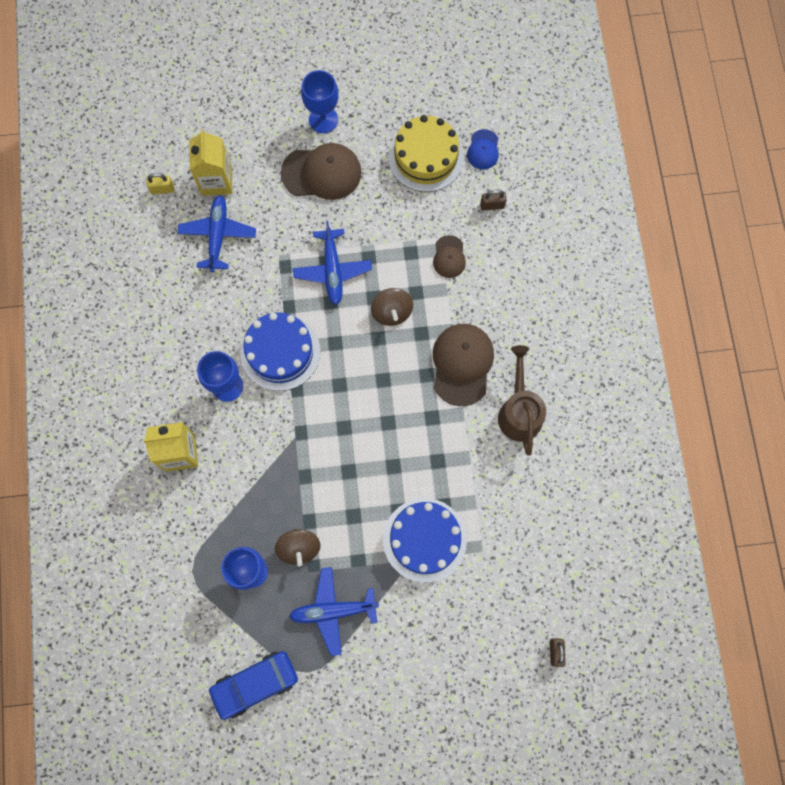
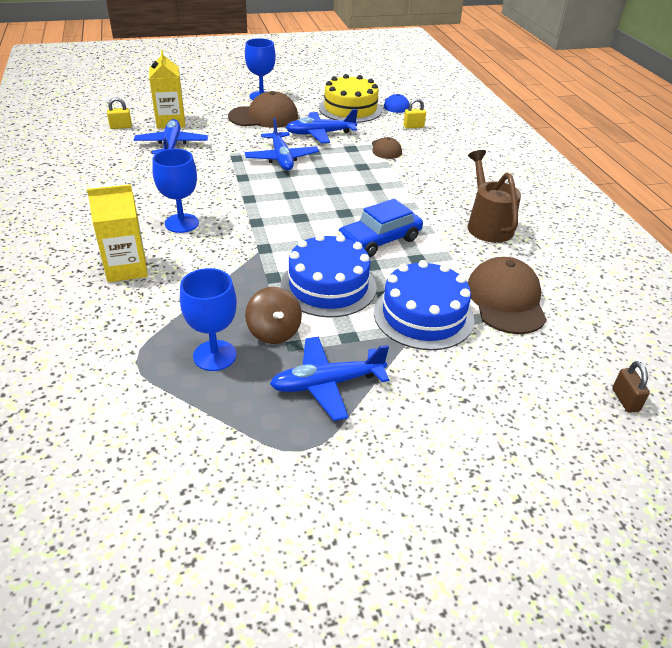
camera: 10 degrees left, 35 degrees down
blue car [208,651,298,720] -> blue car moved to [337,198,423,257]
blue cake [240,312,320,391] -> blue cake moved to [281,234,376,317]
brown spinning top [371,288,413,326] -> none
brown cap [433,324,494,406] -> brown cap moved to [468,257,547,334]
brown padlock [481,190,506,210] -> yellow padlock [403,98,426,128]
none -> blue plane [286,109,358,143]

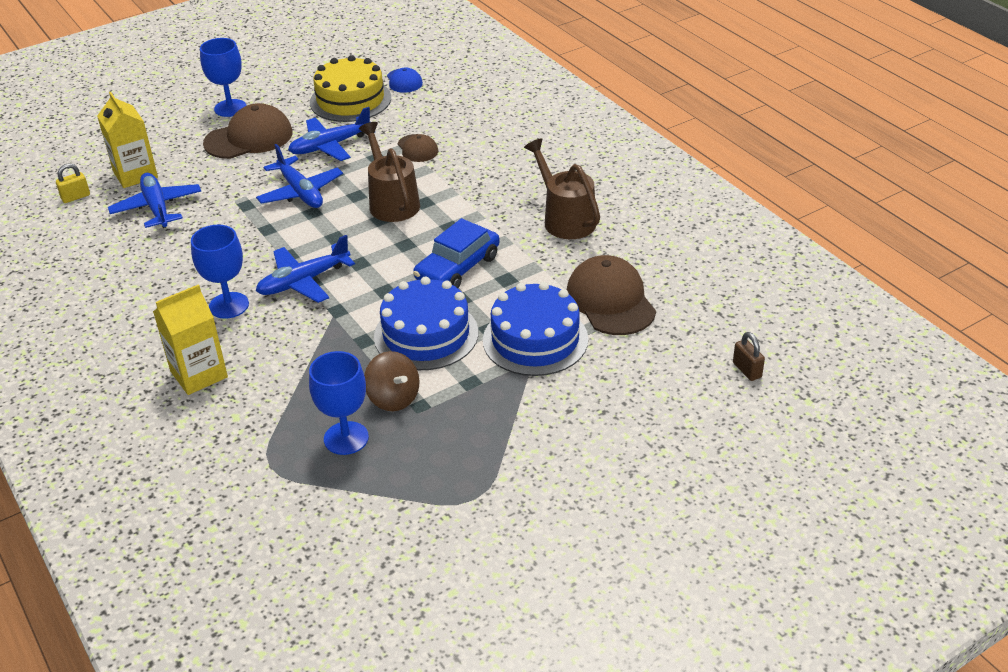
camera: 15 degrees left, 0 degrees up
blue plane [270,336,389,421] -> blue plane moved to [256,235,355,303]
yellow padlock [403,98,426,128] -> none
none -> brown watering can [359,122,420,222]

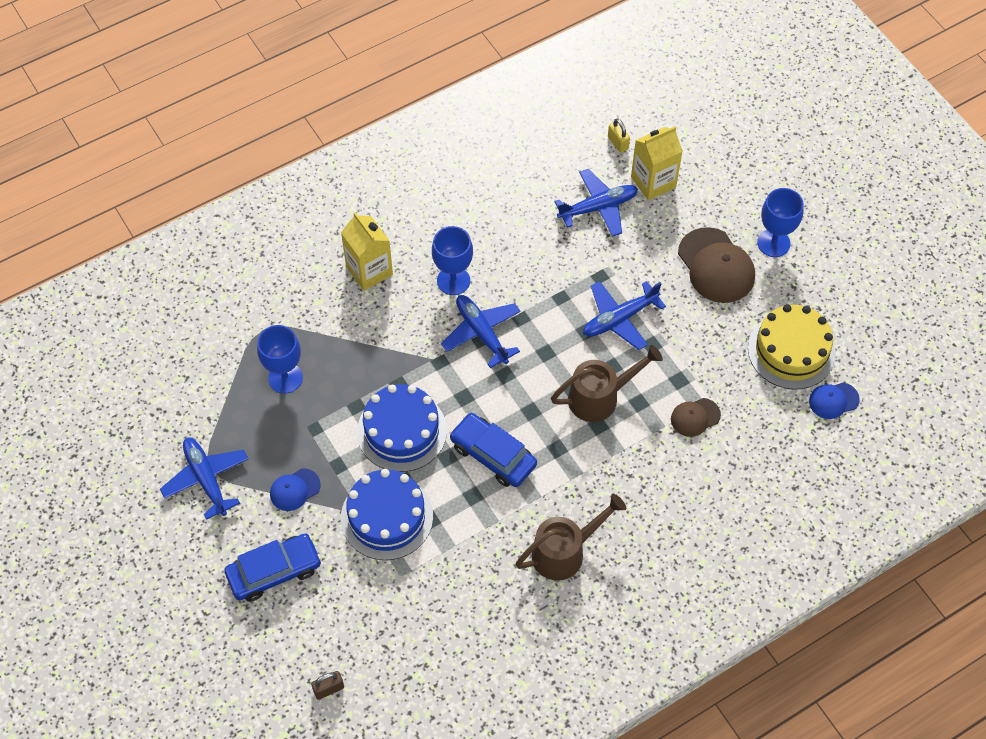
camera: 90 degrees right, 20 degrees up
blue plane [288,107,375,161] -> blue plane moved to [160,437,248,520]
brown spinning top [364,351,420,411] -> none
brown cap [567,255,656,335] -> none
none -> blue car [224,533,322,602]
none -> blue cap [270,468,321,511]

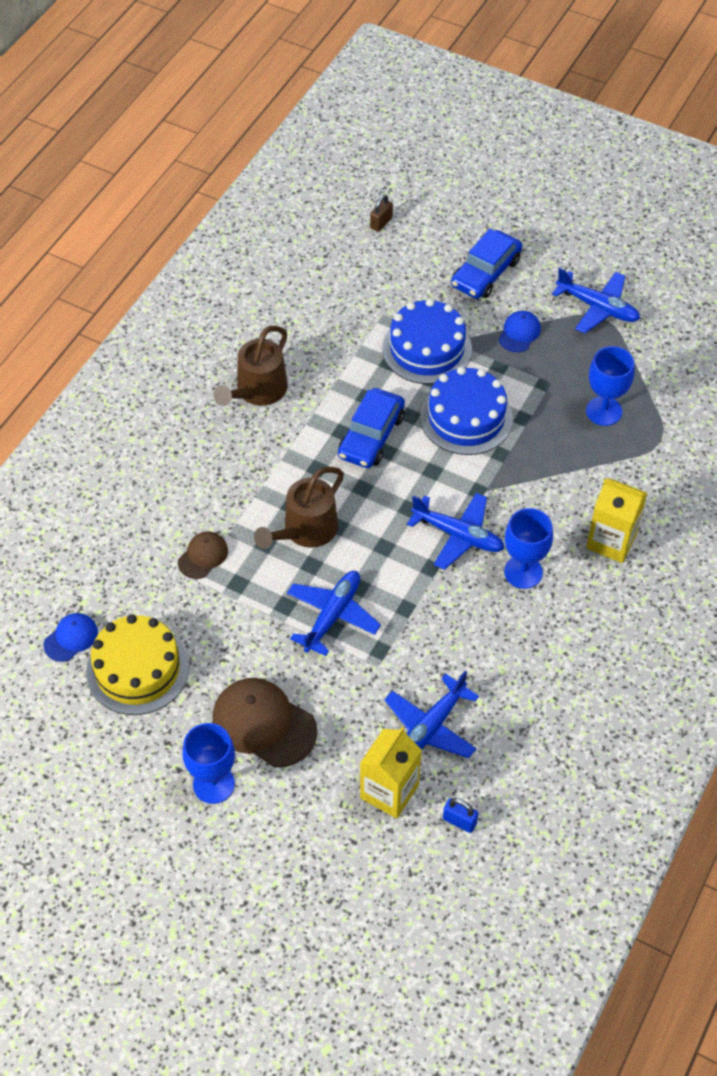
camera: 150 degrees right, 5 degrees down
blue car [449,413,537,487] -> blue car turned 105 degrees clockwise [338,388,405,468]
yellow padlock [608,118,630,153] -> blue padlock [443,798,478,833]

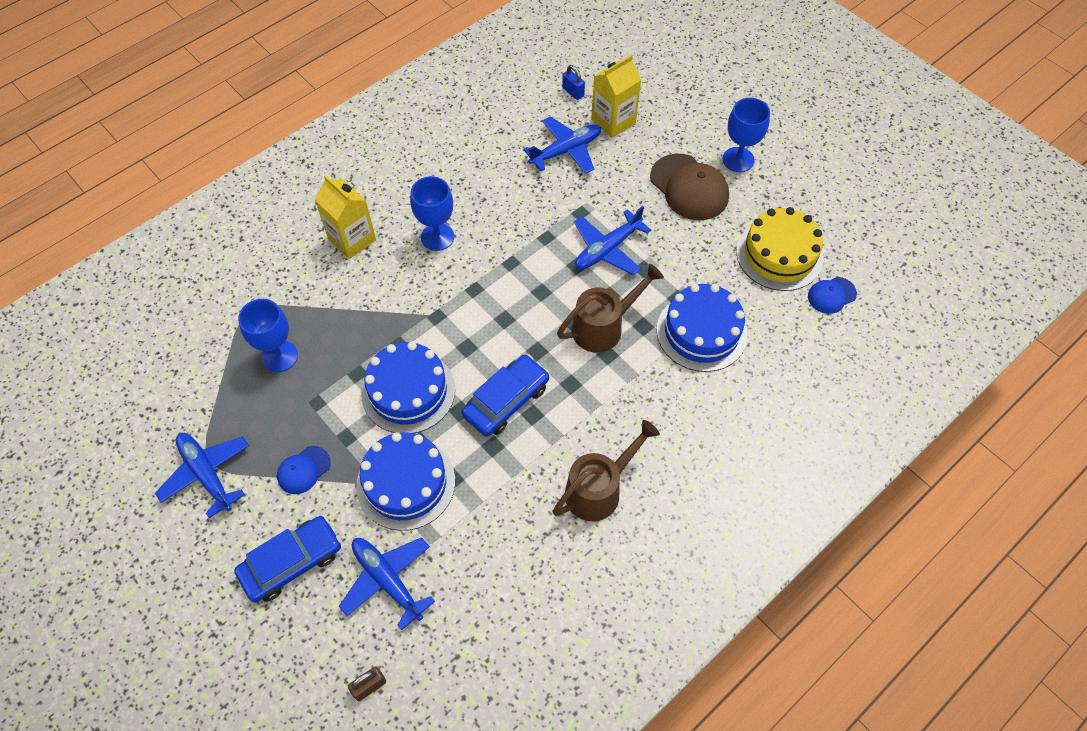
camera: 160 degrees left, 5 degrees up
brown cap [178,532,228,579] -> blue cake [657,284,748,372]
blue plane [407,493,505,570] -> blue plane moved to [339,537,435,630]

